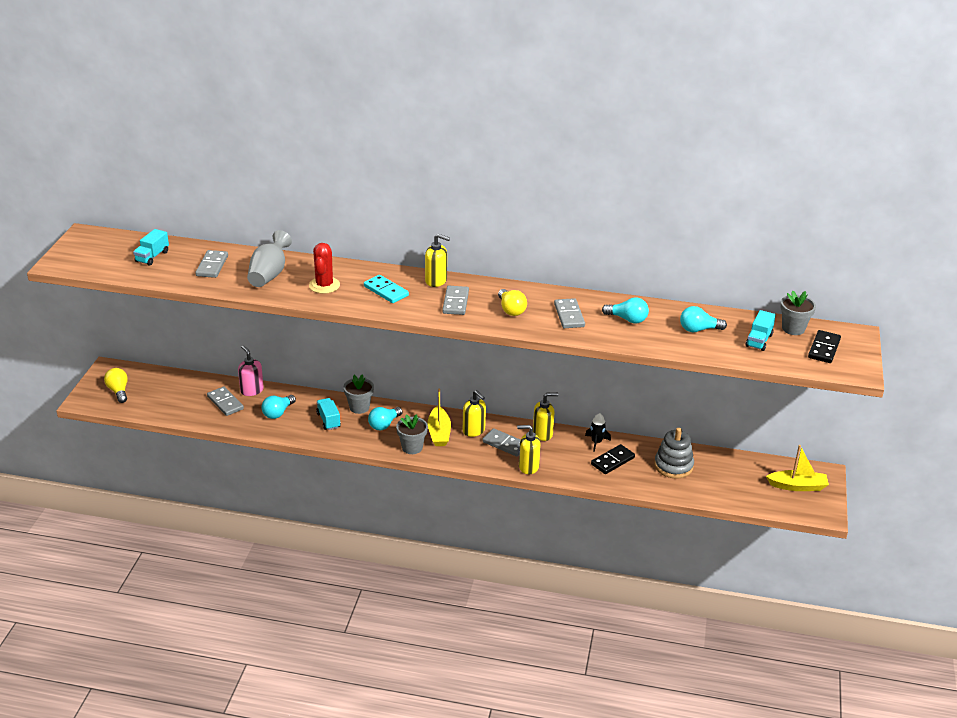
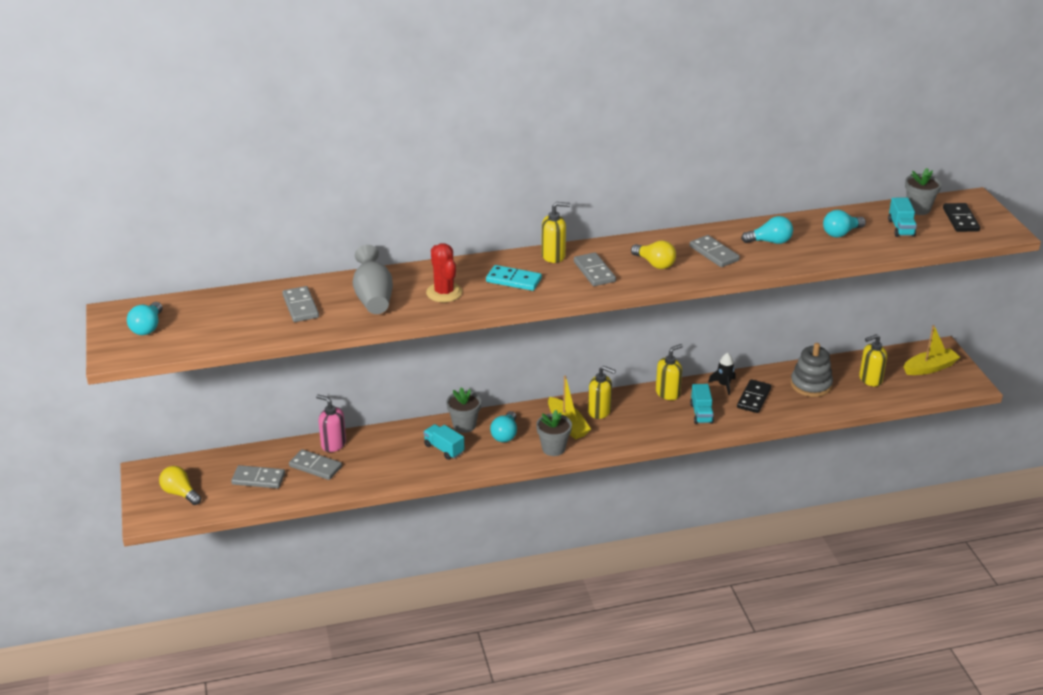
camera: 25 degrees left, 0 degrees up
turquoise truck [133,229,169,266] -> turquoise truck moved to [690,384,714,424]
turquoise light bulb [262,395,296,419] -> turquoise light bulb moved to [127,302,163,335]
grey domino [482,428,520,457] -> grey domino moved to [231,465,285,489]
yellow soap dispenser [517,425,541,474] -> yellow soap dispenser moved to [859,334,887,387]

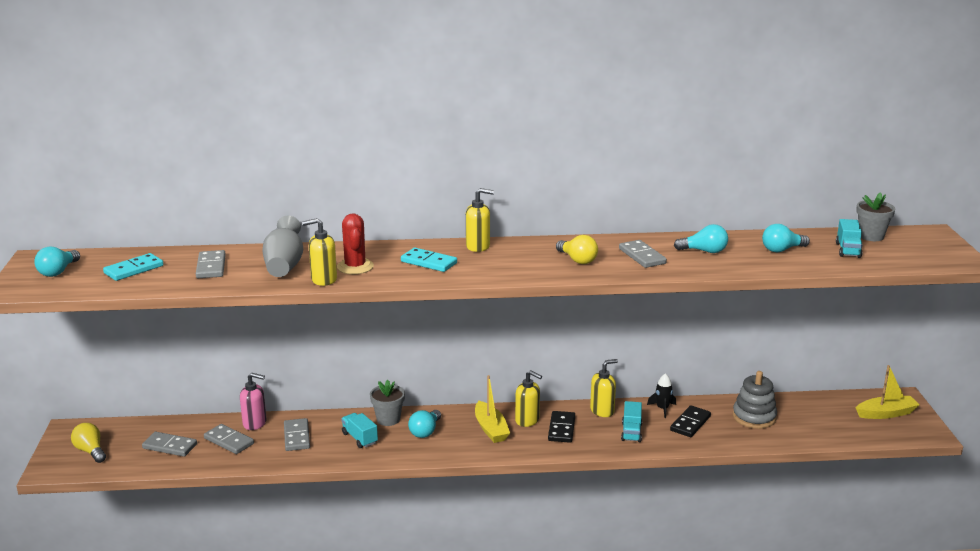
camera: 10 degrees right, 10 degrees down
pink soap dispenser [316,394,346,452] -> pink soap dispenser turned 150 degrees clockwise [240,373,267,430]
grey flower pot [536,410,572,456] -> none
grey domino [574,252,616,286] -> grey domino moved to [284,418,310,451]
yellow soap dispenser [859,334,887,387] -> yellow soap dispenser moved to [302,218,337,286]
black domino [943,203,980,232] -> black domino moved to [548,411,575,443]
none -> turquoise domino [103,253,163,281]

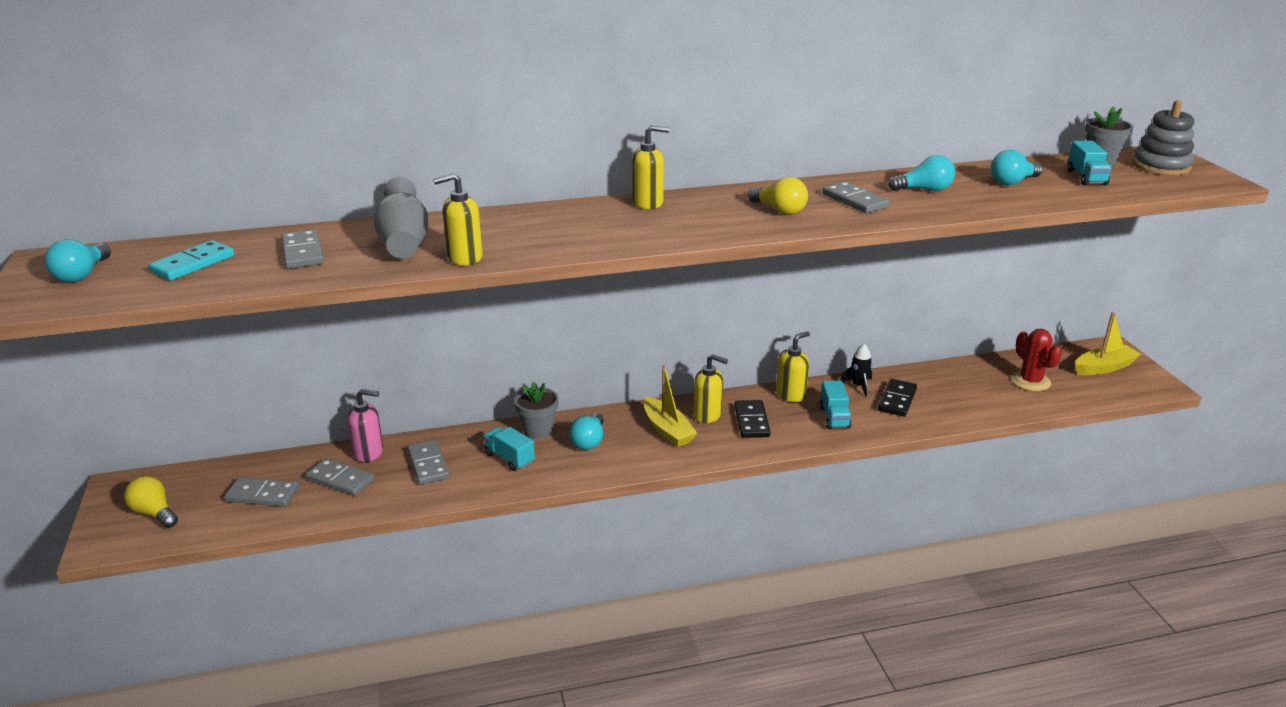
camera: 10 degrees left, 5 degrees up
red cactus [337,213,374,274] -> red cactus moved to [1011,329,1062,391]
turquoise domino [401,248,457,272] -> none
grey stacking toy [733,371,777,429] -> grey stacking toy moved to [1132,100,1194,175]

